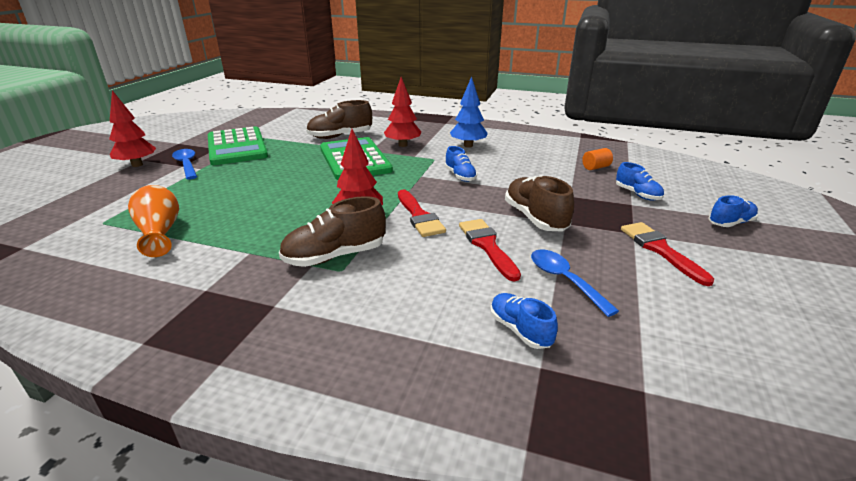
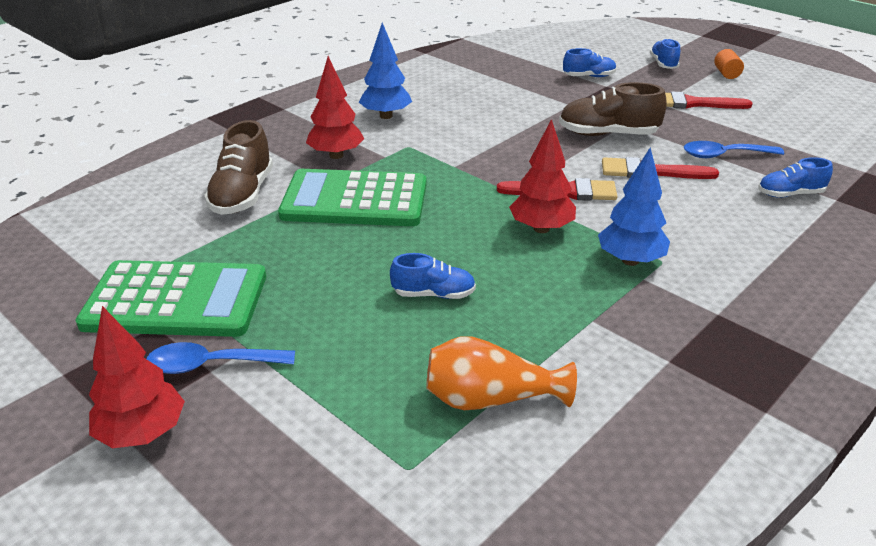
camera: 65 degrees left, 5 degrees up
brown shoe [279,196,386,267] -> blue tree [598,147,670,266]
blue shoe [445,146,477,182] -> blue shoe moved to [390,253,476,299]
orange cylinder [582,148,613,170] -> orange cylinder moved to [714,49,744,79]

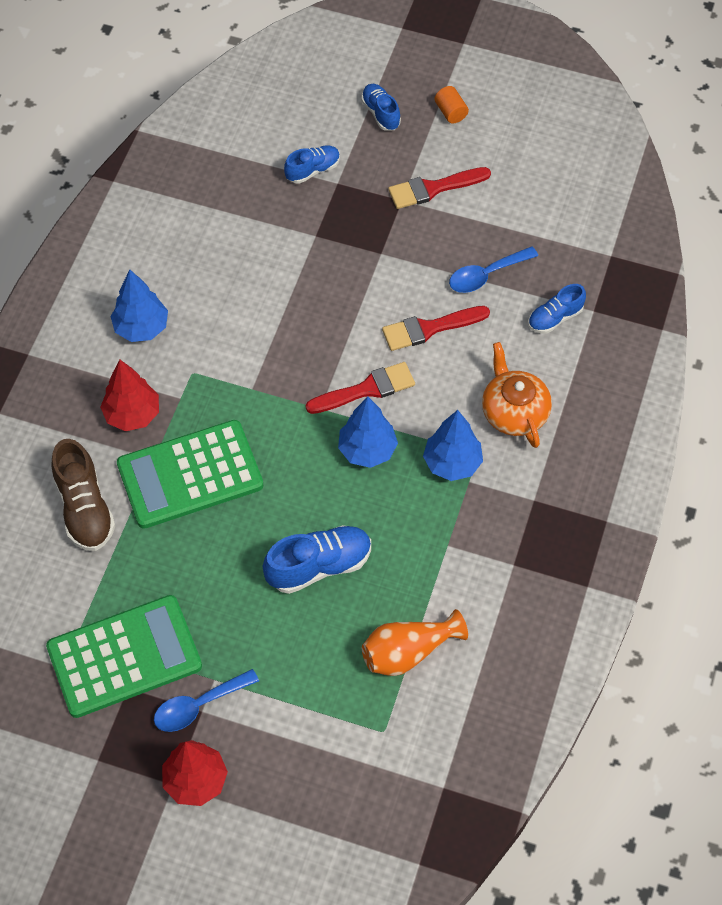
camera: 25 degrees left, 25 degrees up
blue shoe [390,253,476,299] -> blue shoe [263,525,371,594], size x1.62
red tree [509,119,576,233] -> blue tree [338,397,398,468]
brown shoe [559,82,667,136] -> none
none -> orange teapot [482,342,552,448]

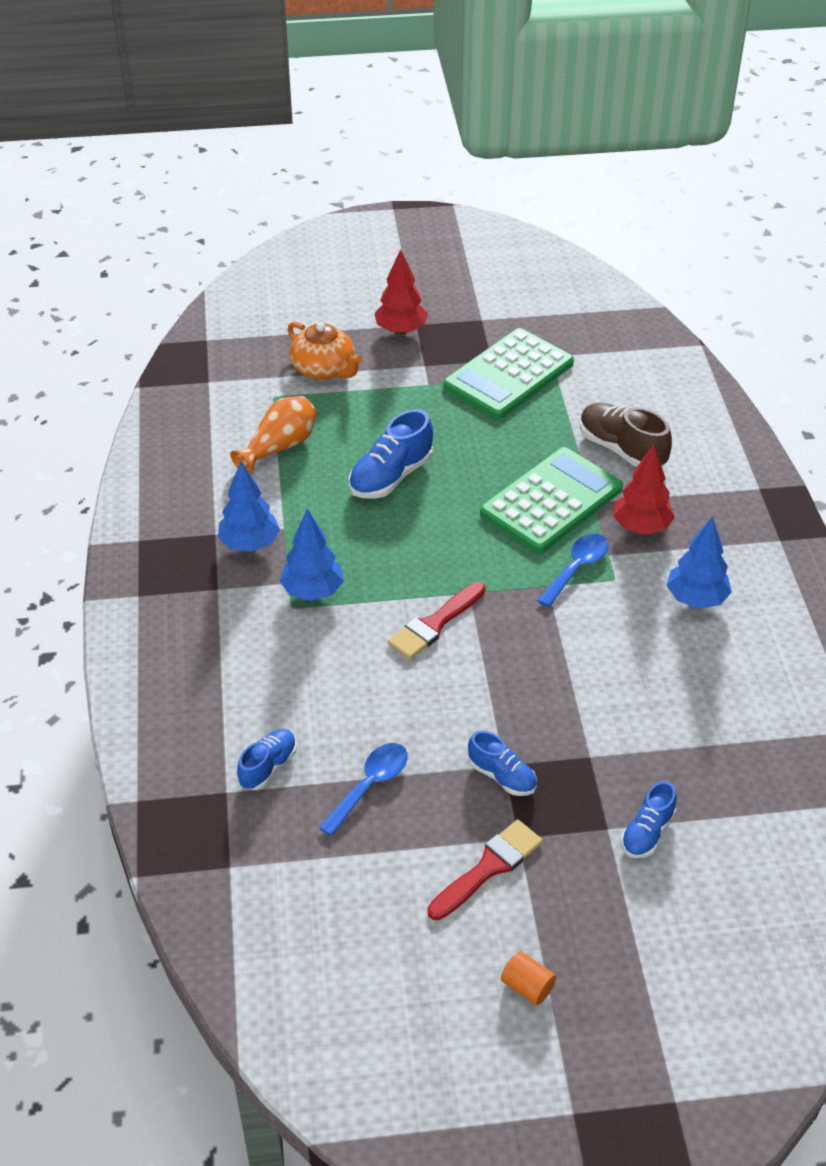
camera: 155 degrees right, 15 degrees down
blue spoon [154,669,259,732] -> blue spoon moved to [537,533,608,607]
blue tree [338,397,398,468] -> blue tree moved to [218,462,280,552]
blue shoe [361,84,401,131] -> blue shoe moved to [468,731,537,796]
red brush [382,306,490,351] -> none
orange teapot [482,342,552,448] -> orange teapot moved to [287,322,362,380]

